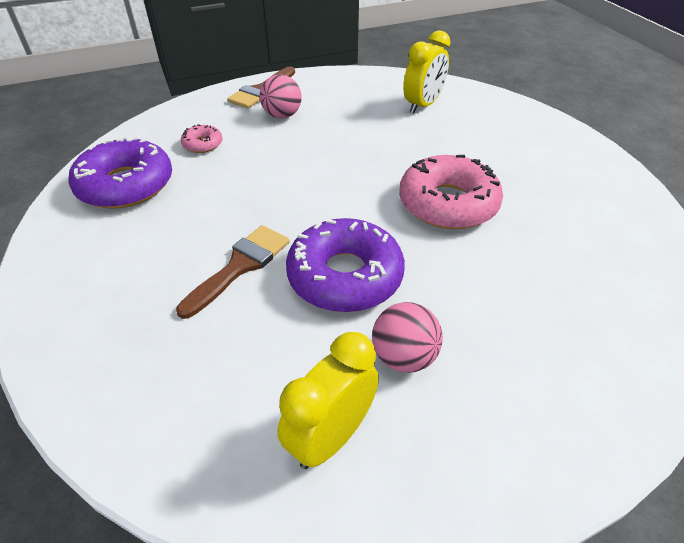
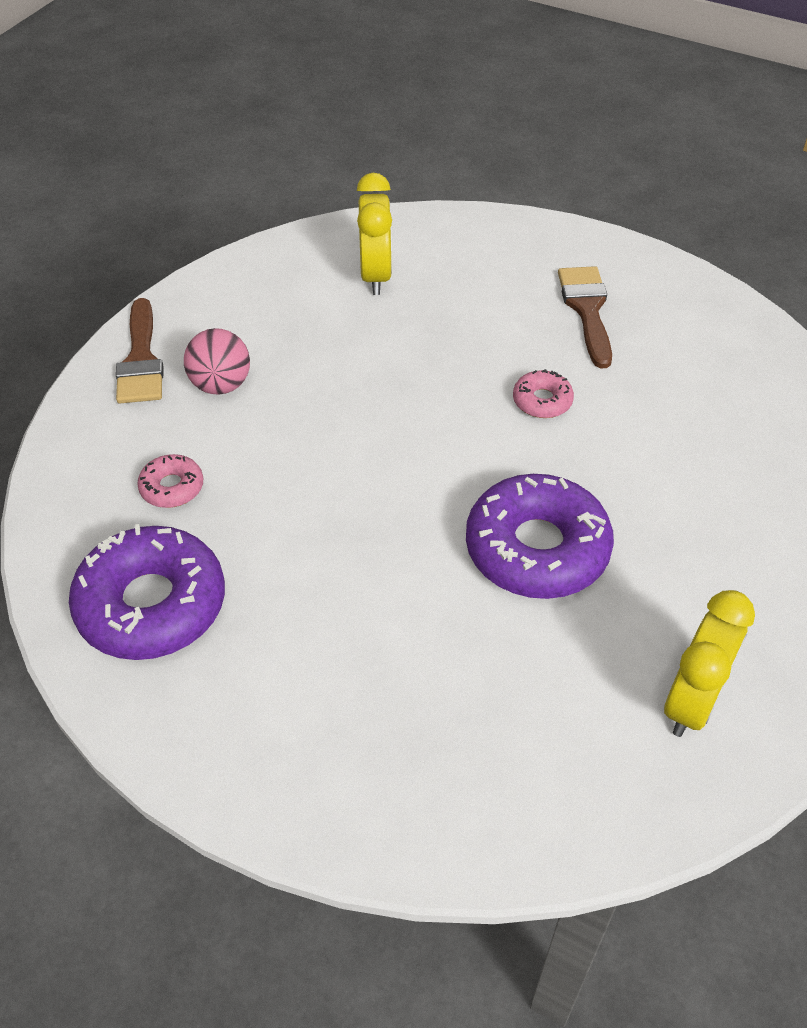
camera: 40 degrees left, 5 degrees up
brown brush [176,225,290,319] -> brown brush moved to [558,266,612,368]
yellow clock [277,332,379,469] -> yellow clock turned 150 degrees counterclockwise [664,590,755,737]
pink ball [372,302,443,373] -> none
pink donut [399,155,503,229] -> pink donut [513,369,574,418], size x0.47

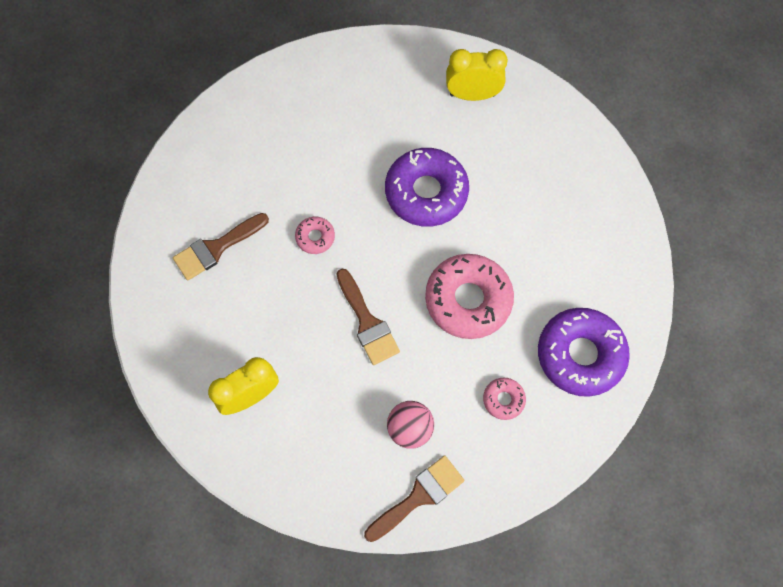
camera: 120 degrees left, 20 degrees up
none -> brown brush [337,269,400,365]
none -> pink donut [425,254,514,339]

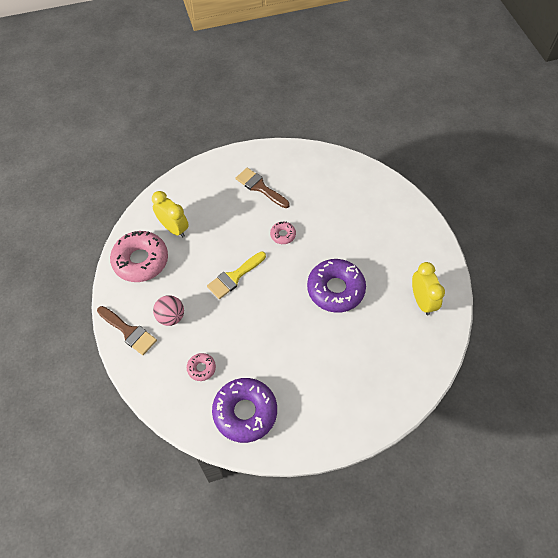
camera: 75 degrees right, 10 degrees down
brown brush [337,269,400,365] -> yellow brush [207,251,266,299]
pink donut [425,254,514,339] -> pink donut moved to [110,231,168,282]

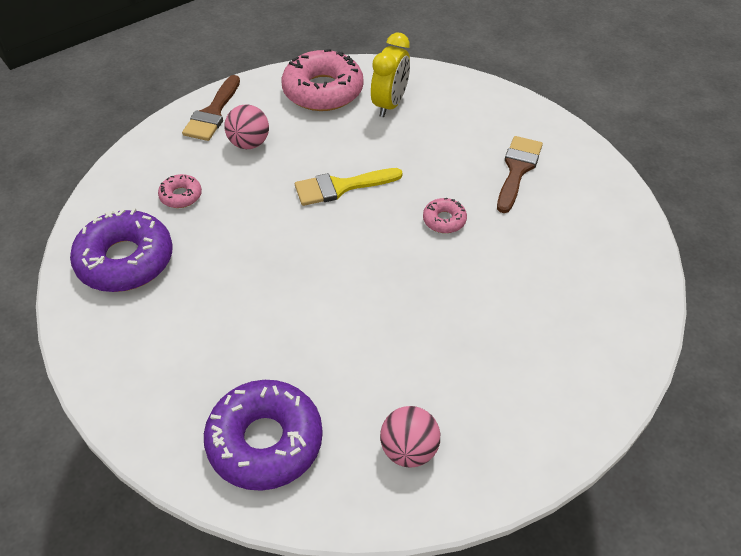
camera: 70 degrees right, 10 degrees down
yellow brush [207,251,266,299] -> yellow brush turned 45 degrees counterclockwise [295,168,403,206]
purple donut [307,259,366,313] -> purple donut moved to [204,380,323,491]
yellow clock [412,262,445,315] -> pink ball [380,406,440,468]

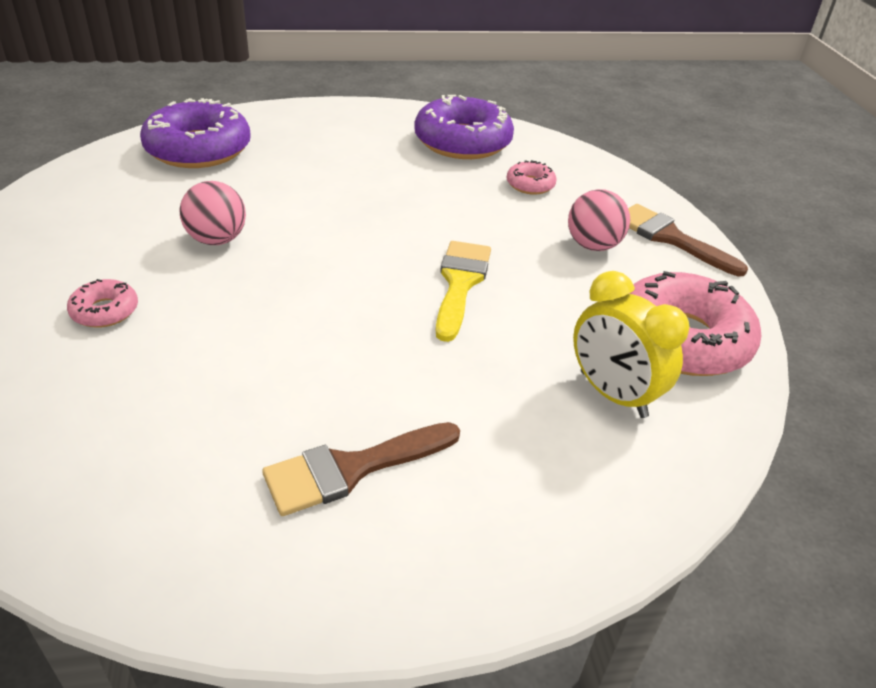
camera: 115 degrees right, 10 degrees down
pink ball [380,406,440,468] -> pink ball moved to [180,181,246,245]
pink donut [423,198,467,233] -> pink donut moved to [67,279,138,328]
brown brush [497,136,543,213] -> brown brush turned 105 degrees clockwise [262,422,460,516]

